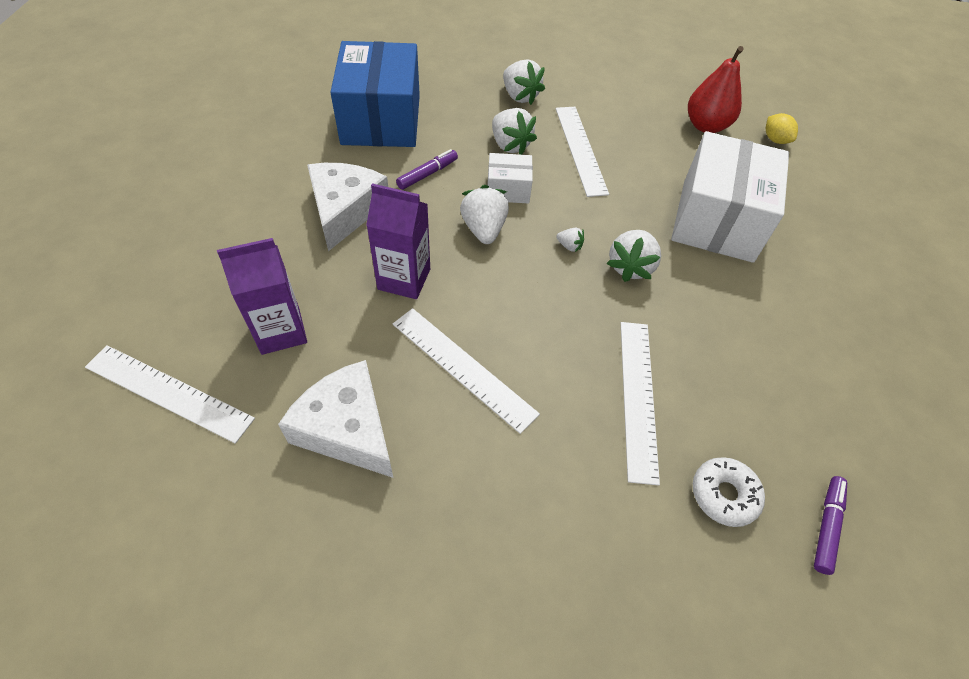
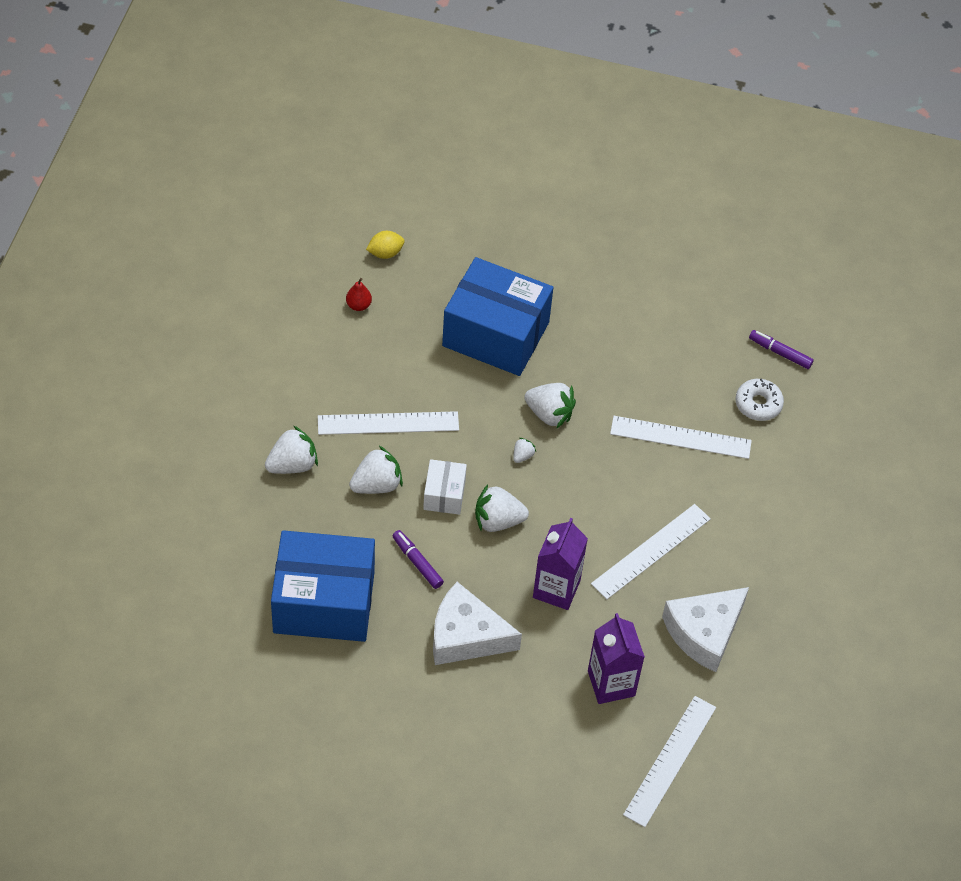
camera: 85 degrees left, 0 degrees up
white box [671,131,789,263] -> blue box [442,257,553,376]
red pear [688,46,744,133] -> red pear [346,278,372,311], size x0.49

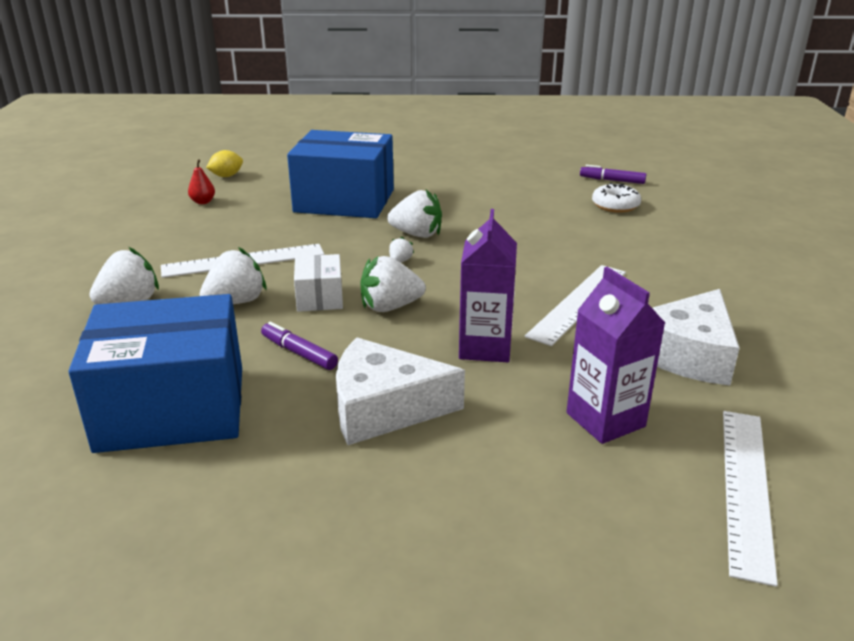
camera: 10 degrees left, 25 degrees down
white ruler [610,416,752,459] -> none

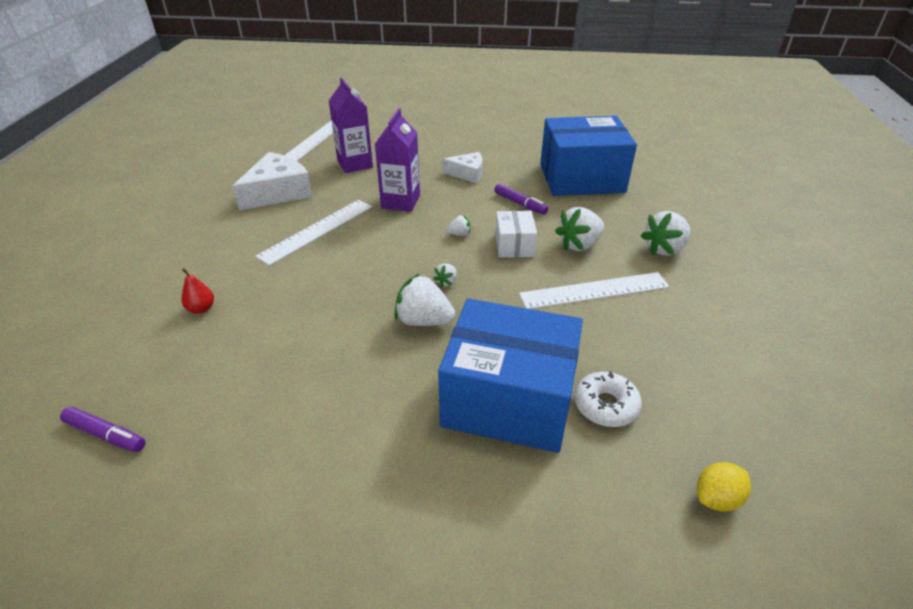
camera: 175 degrees left, 10 degrees up
red pear [188,159,215,204] -> red pear moved to [181,268,214,314]
white cheese [336,338,465,445] -> white cheese [442,152,482,183], size x0.60
white strawberry [360,256,426,312] -> white strawberry [446,215,470,236], size x0.49
white donut [592,183,641,213] -> white donut moved to [574,371,642,427]

